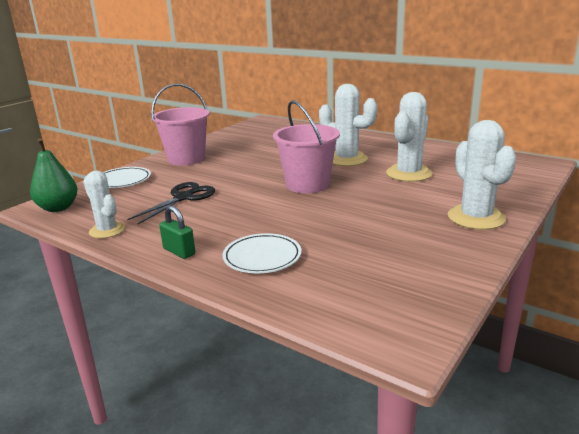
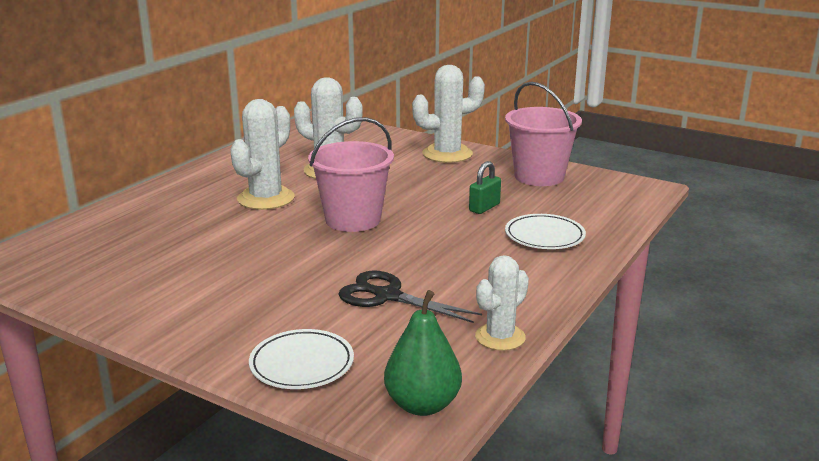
camera: 95 degrees left, 0 degrees up
pink bucket [151,84,210,165] -> pink bucket moved to [505,82,582,186]
green padlock [159,205,195,259] -> green padlock moved to [469,161,501,214]

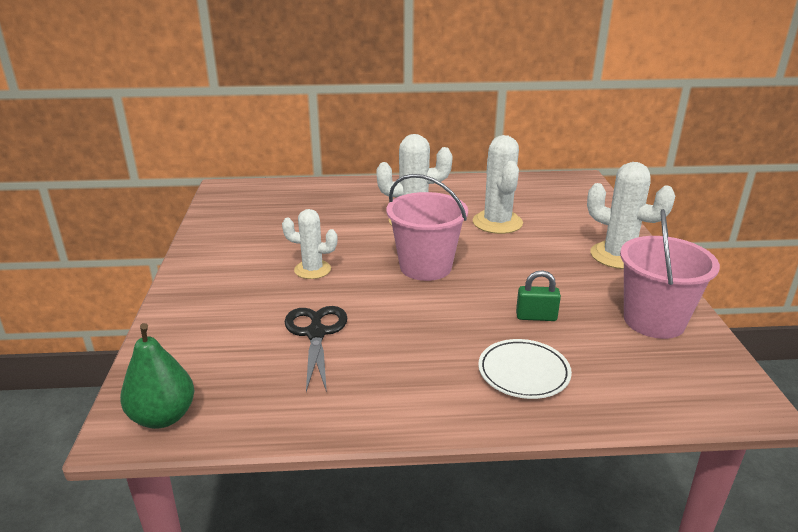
camera: 55 degrees right, 5 degrees up
white plate [249,329,354,389] -> none
white cactus [475,255,529,351] -> white cactus moved to [282,209,338,279]

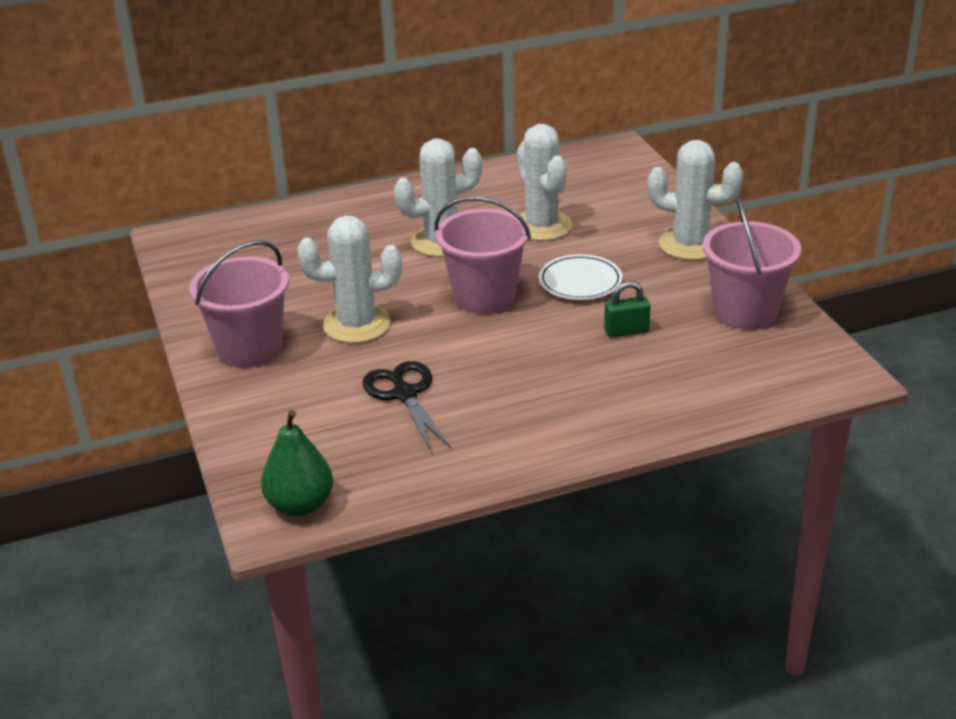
camera: 15 degrees left, 5 degrees up
white cactus [282,209,338,279] -> white cactus [297,215,402,343], size x1.55
white plate [478,339,572,399] -> white plate moved to [539,254,623,300]
none -> pink bucket [189,240,289,368]

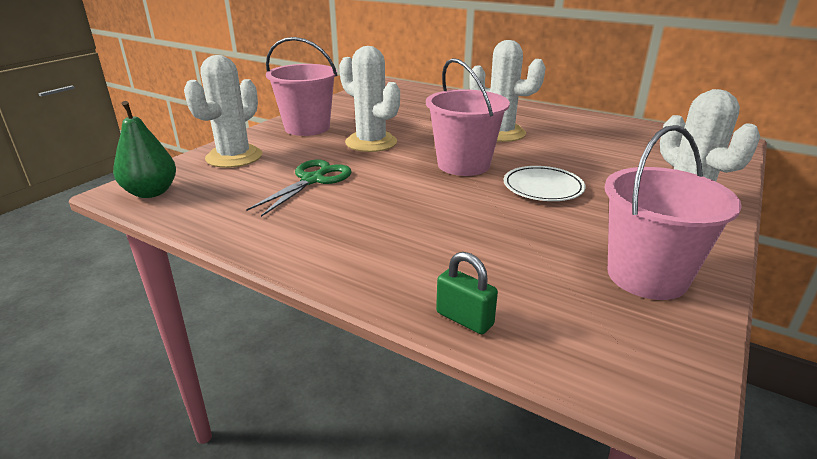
camera: 50 degrees right, 5 degrees down
black scissors [362,361,451,453] -> green scissors [246,159,352,217]
white cactus [517,124,573,241] -> white cactus moved to [184,55,262,168]
green padlock [604,281,650,338] -> green padlock moved to [436,252,498,334]

